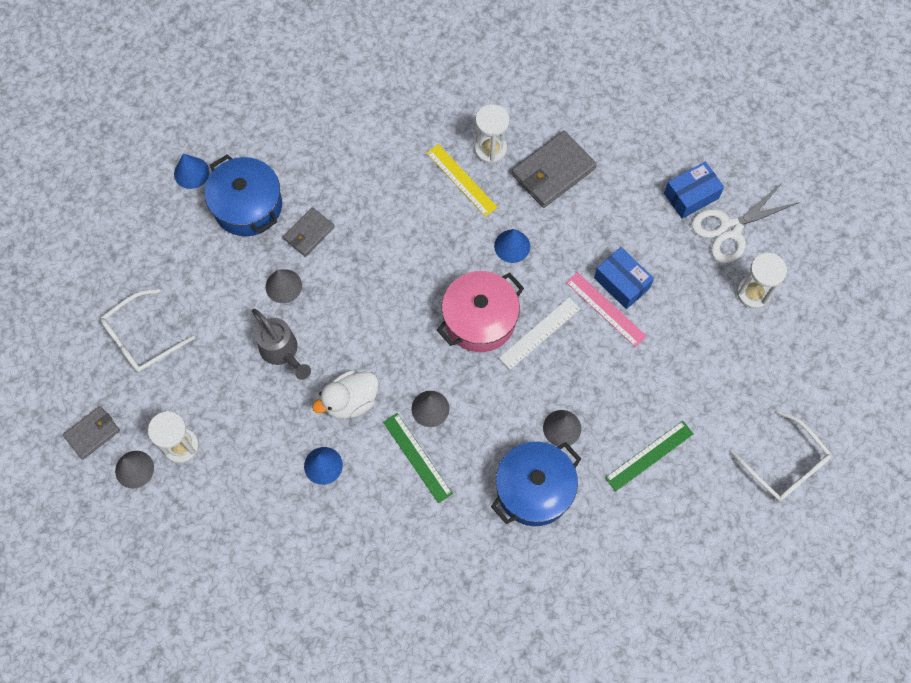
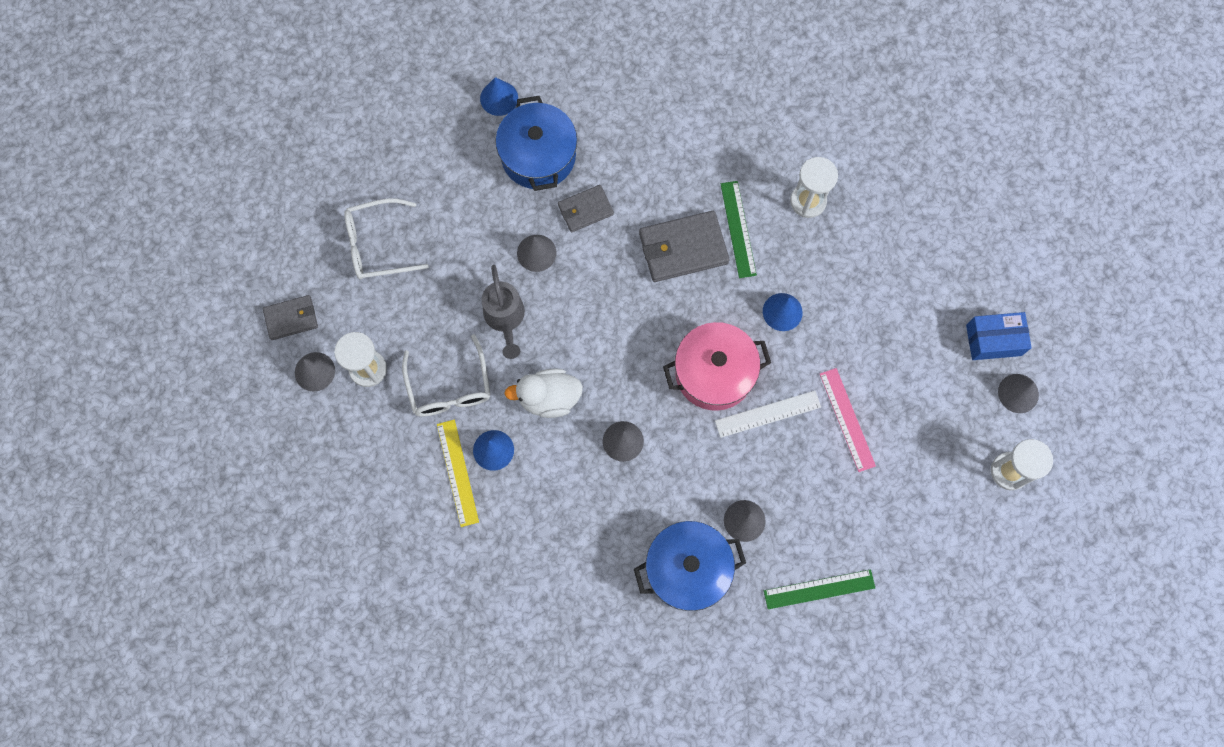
camera: 25 degrees right, 5 degrees up
green ruler [383,413,453,503] -> green ruler moved to [721,181,757,278]
yellow ruler [427,144,498,217] -> yellow ruler moved to [437,420,479,527]
grey wallet [511,131,597,208] -> grey wallet moved to [639,211,729,282]
blue box [594,247,654,309] -> none
white scissors [691,182,799,263] -> grey cone [998,374,1039,413]
white glasses [730,411,832,502] -> white glasses moved to [402,334,491,417]

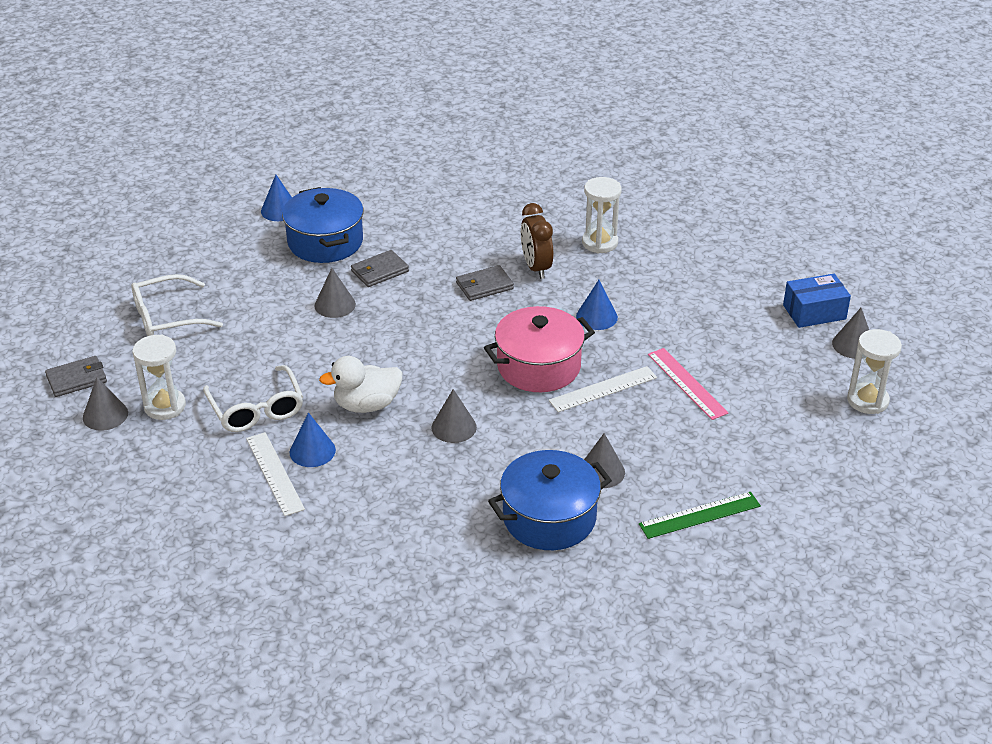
camera: 10 degrees left, 35 degrees down
yellow ruler [437,420,479,527] -> white ruler [246,432,305,516]
grey watering can [482,265,525,359] -> none
grey wallet [639,211,729,282] -> grey wallet [456,265,514,301], size x0.61
green ruler [721,181,757,278] -> brown clock [521,203,553,279]

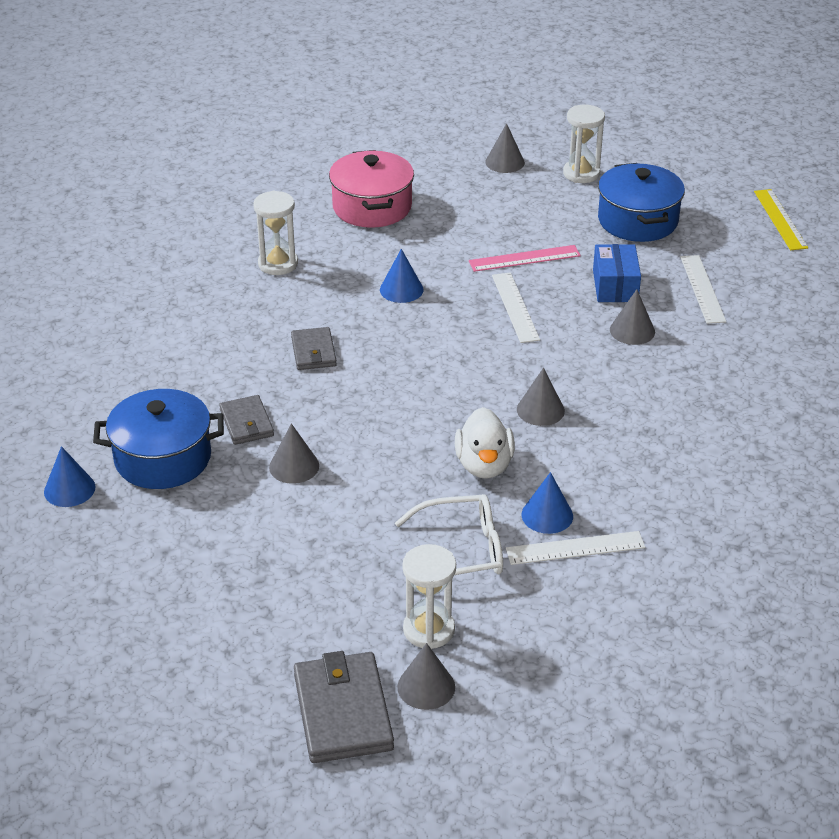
camera: 75 degrees left, 0 degrees up
grey wallet [45,356,107,397] -> grey wallet [294,651,394,763], size x1.65
white glasses [131,274,223,336] -> none
pink pot [484,306,595,392] -> pink pot moved to [329,150,414,228]
blue pot [488,450,612,550] -> blue pot moved to [598,163,685,242]
brown clock [521,203,553,279] -> none
green ruler [639,492,761,539] -> white ruler [680,255,726,324]
blue box [783,274,851,328] -> blue box moved to [593,244,641,302]
none -> yellow ruler [754,189,808,250]

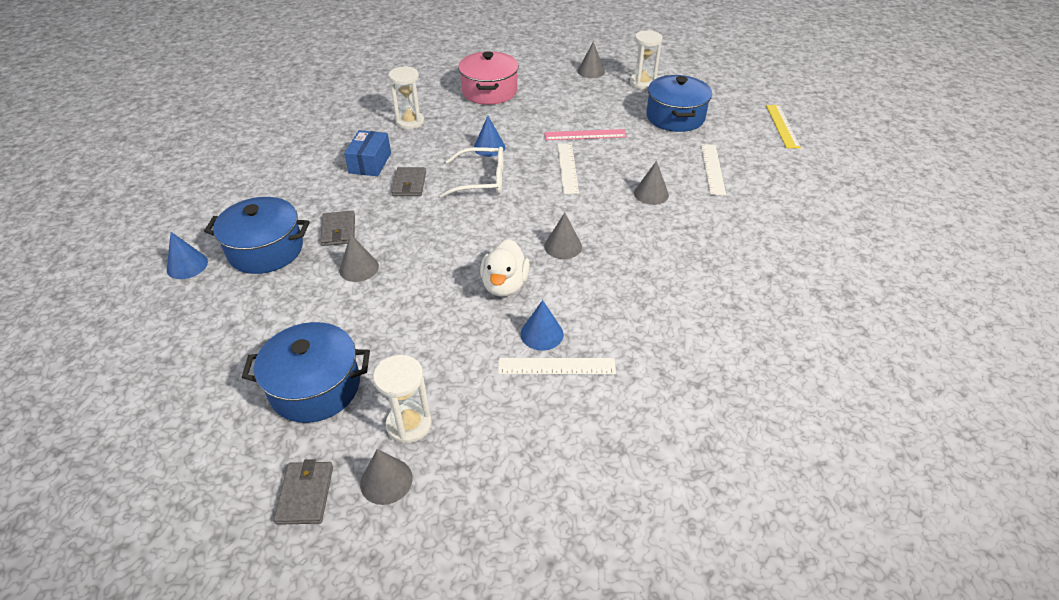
camera: 10 degrees right, 5 degrees up
grey wallet [294,651,394,763] -> grey wallet [274,459,333,525], size x0.61
white glasses [395,494,503,590] -> white glasses moved to [439,147,503,198]
blue box [593,244,641,302] -> blue box moved to [344,130,391,176]
none -> blue pot [242,322,370,423]

